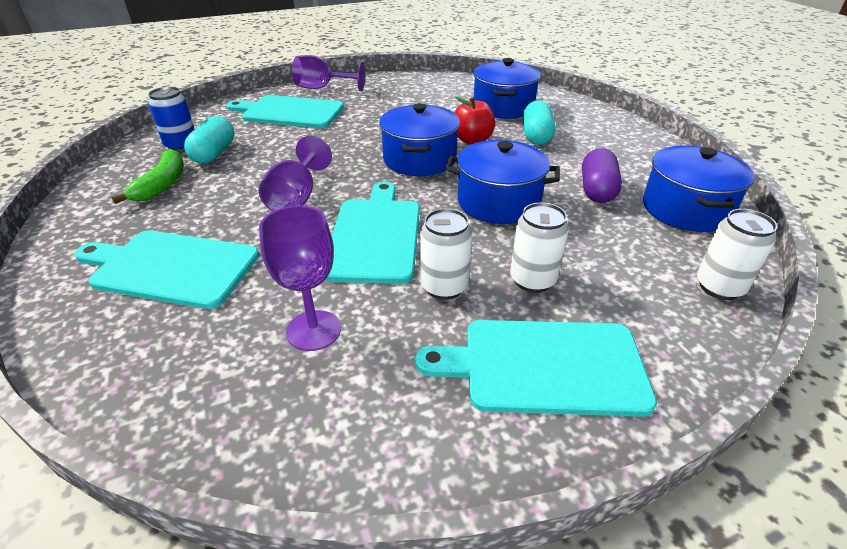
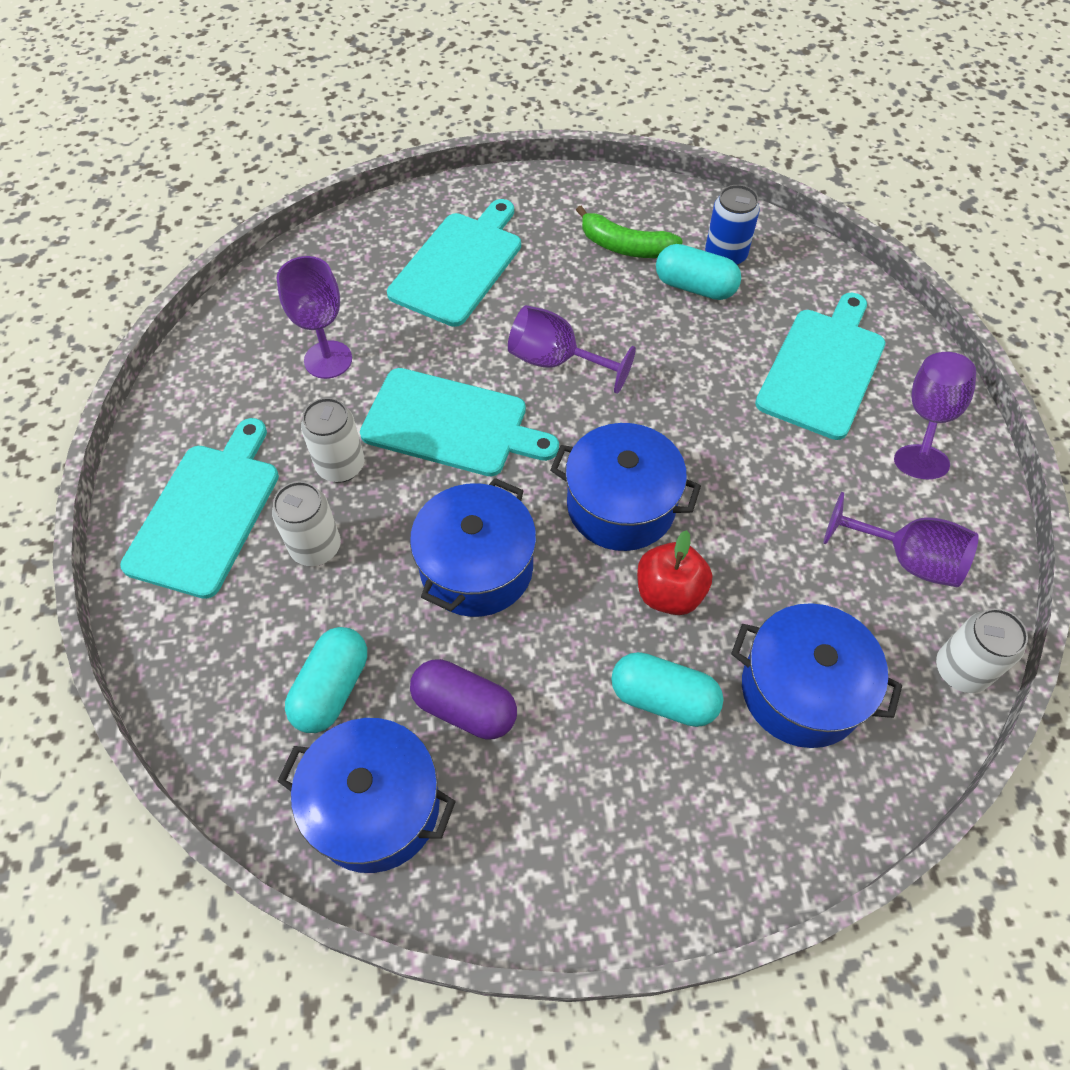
camera: 105 degrees right, 20 degrees up
white can [697,209,777,300] -> white can moved to [936,608,1028,693]
none -> turquoise capsule [285,627,367,733]
none -> purple goblet [823,492,979,587]

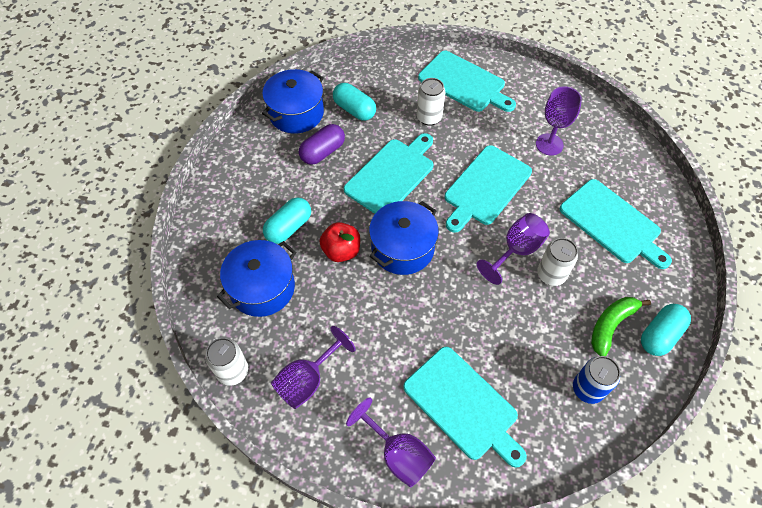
camera: 110 degrees right, 0 degrees up
white can [301,398,364,483] -> white can moved to [537,238,578,286]
blue pot [410,478,537,617] -> turquoise cutting board [344,133,433,214]
turquoise capsule [656,244,741,300] -> turquoise capsule moved to [641,304,691,356]

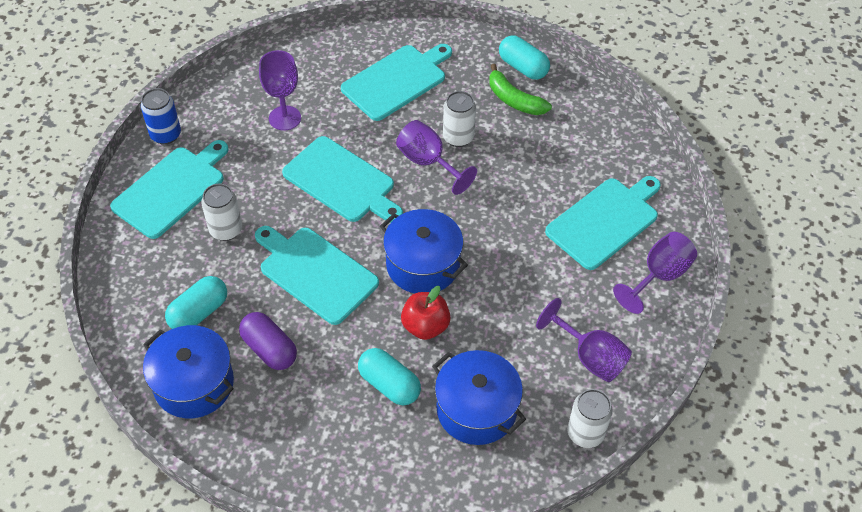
camera: 90 degrees left, 5 degrees down
blue can [573,356,620,404] -> blue can moved to [141,88,181,145]

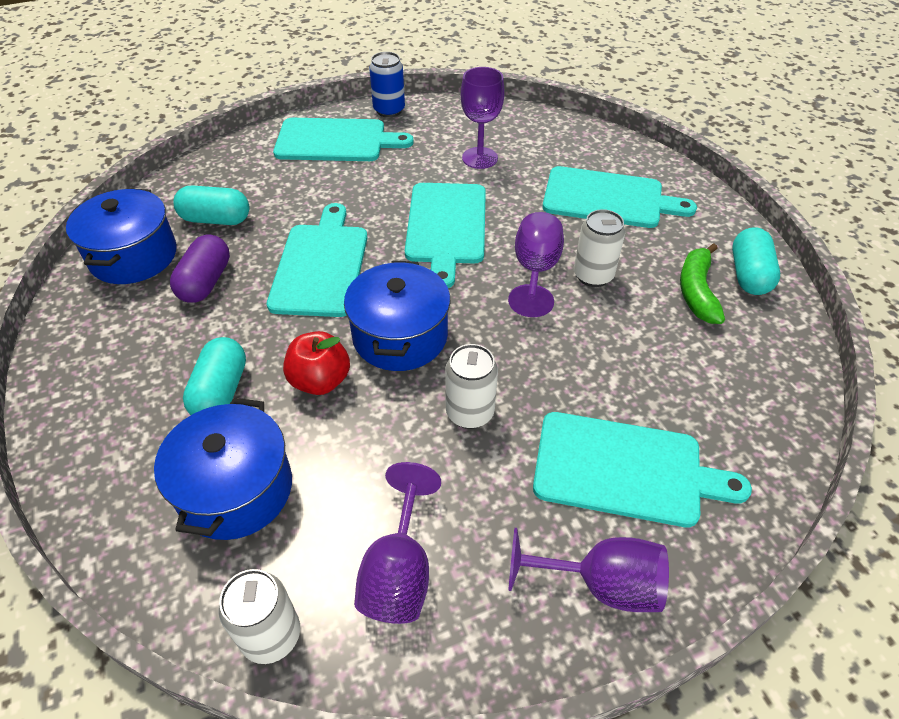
camera: 55 degrees right, 5 degrees down
white can [201,184,242,241] -> white can moved to [445,344,498,429]

